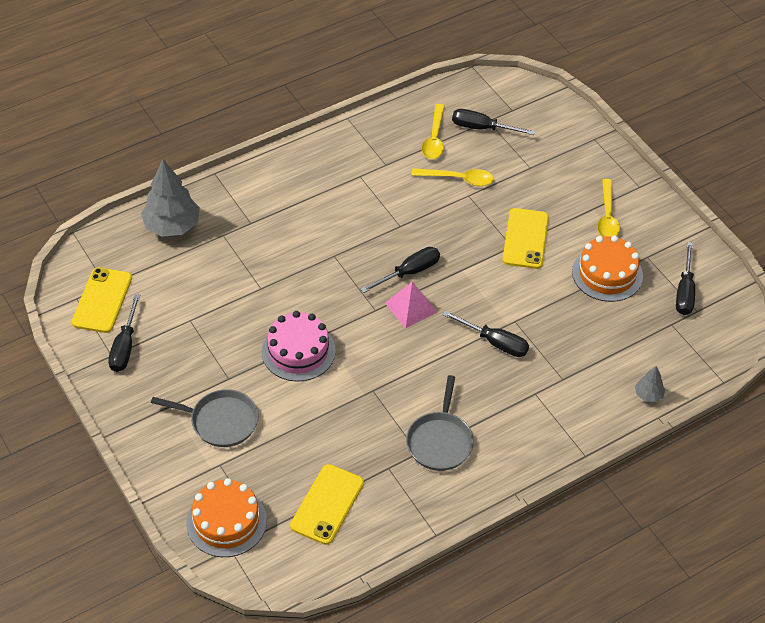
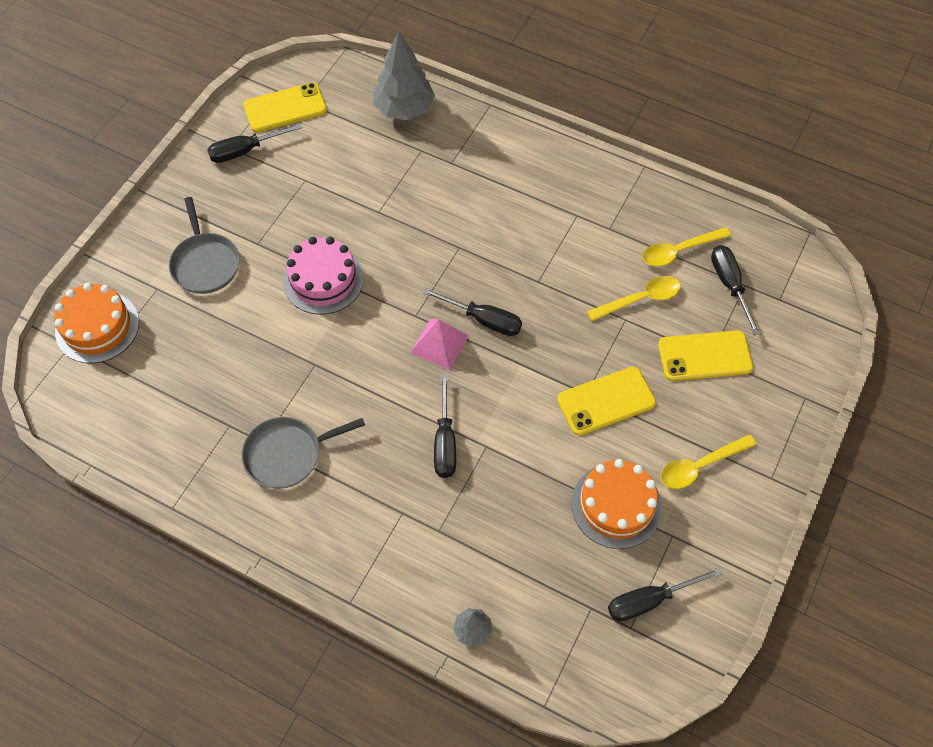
camera: 60 degrees right, 10 degrees up
yellow phone [290,464,364,545] -> yellow phone moved to [658,330,754,381]
yellow spoon [411,168,494,186] -> yellow spoon turned 90 degrees counterclockwise [587,276,681,321]

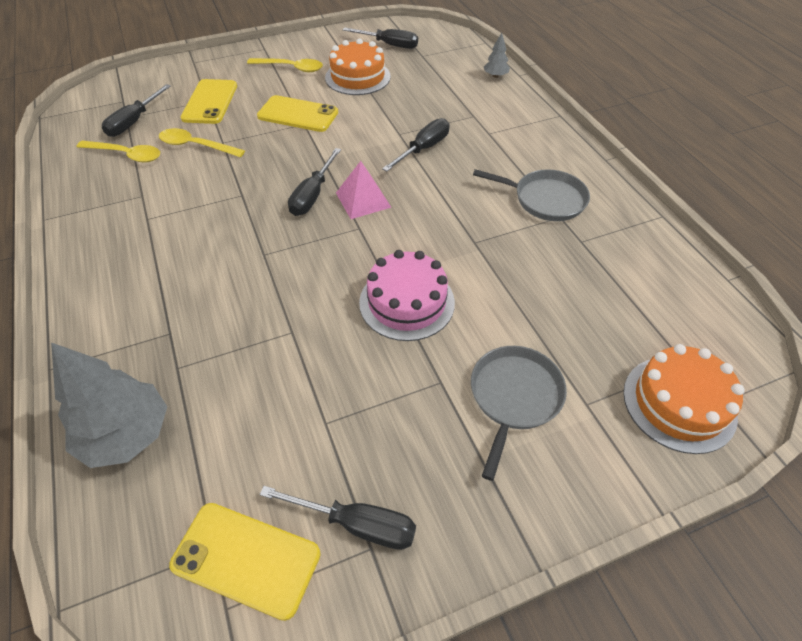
camera: 140 degrees left, 10 degrees down
black screwdriver [422,288,522,336] -> black screwdriver turned 135 degrees counterclockwise [288,148,341,216]
yellow phone [658,330,754,381] -> yellow phone turned 60 degrees clockwise [181,79,237,124]

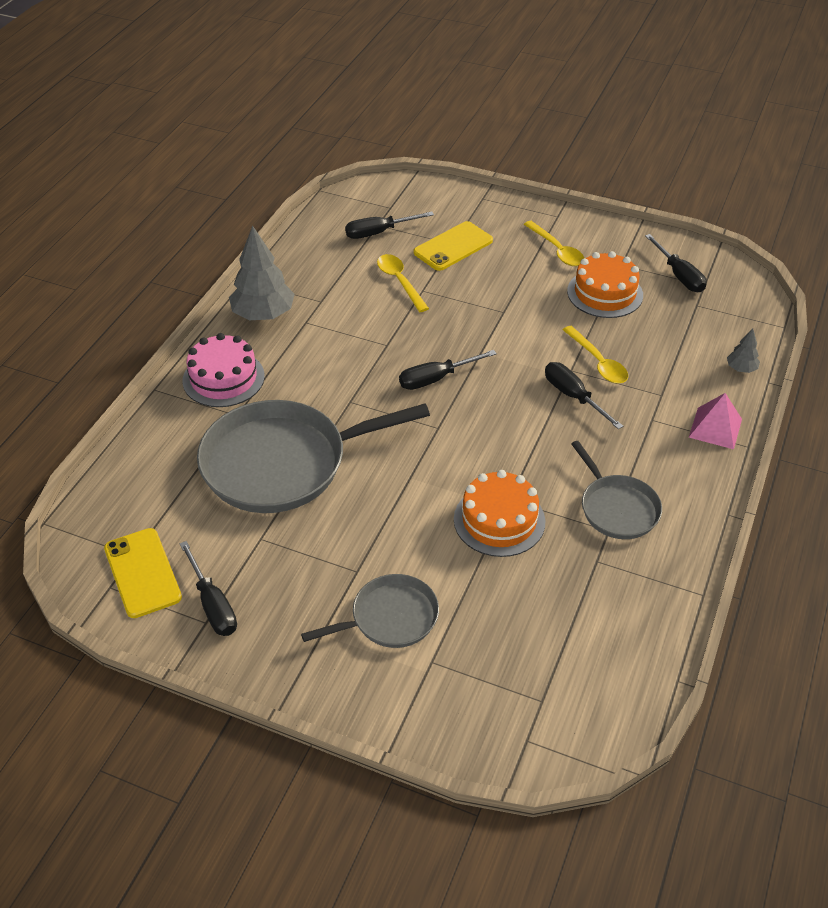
camera: 45 degrees right, 5 degrees down
grey tree [51,343,167,468] -> grey tree moved to [229,226,295,320]
yellow spoon [77,140,160,162] -> yellow spoon moved to [563,326,628,384]
yellow phone [257,95,338,132] -> none
pink pyramid [336,161,392,219] -> pink pyramid moved to [689,393,742,449]
pink cake [359,250,455,341] -> pink cake moved to [183,333,265,407]
black screwdriver [382,118,450,171] -> black screwdriver turned 120 degrees counterclockwise [545,362,623,429]
orange cake [623,344,744,454] -> orange cake moved to [454,470,545,557]
none -> grey pan [197,400,430,513]

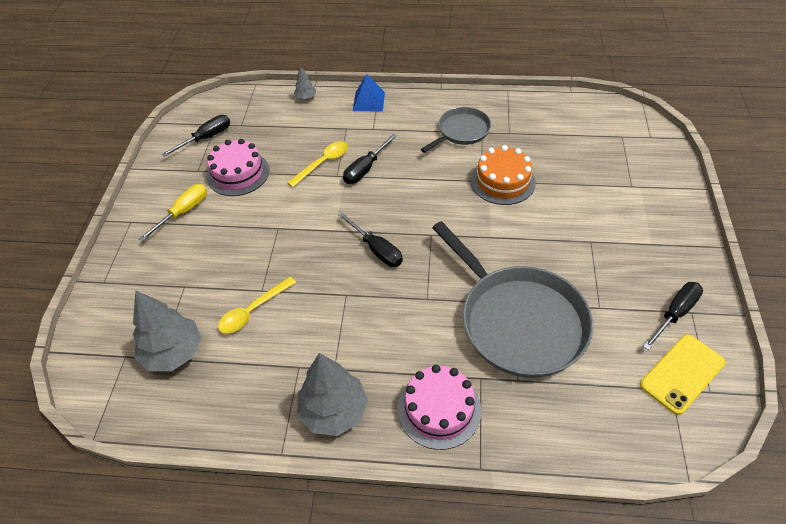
camera: 105 degrees left, 5 degrees up
grey pan [301,574,439,648] -> none
black screwdriver [345,211,434,239] -> grey tree [133,291,202,371]
yellow phone [414,221,493,271] -> none
yellow spoon [524,221,584,266] -> yellow screwdriver [139,184,207,242]
orange cake [567,251,643,318] -> pink cake [207,139,269,196]
pink pyramid [689,393,742,449] -> blue pyramid [353,74,385,112]

